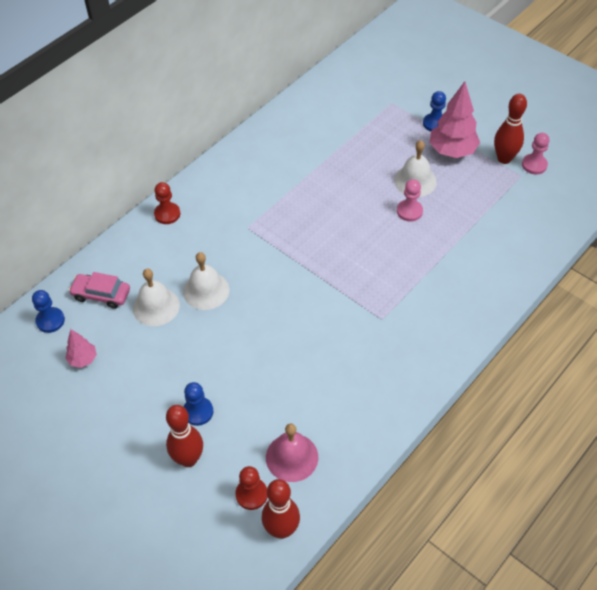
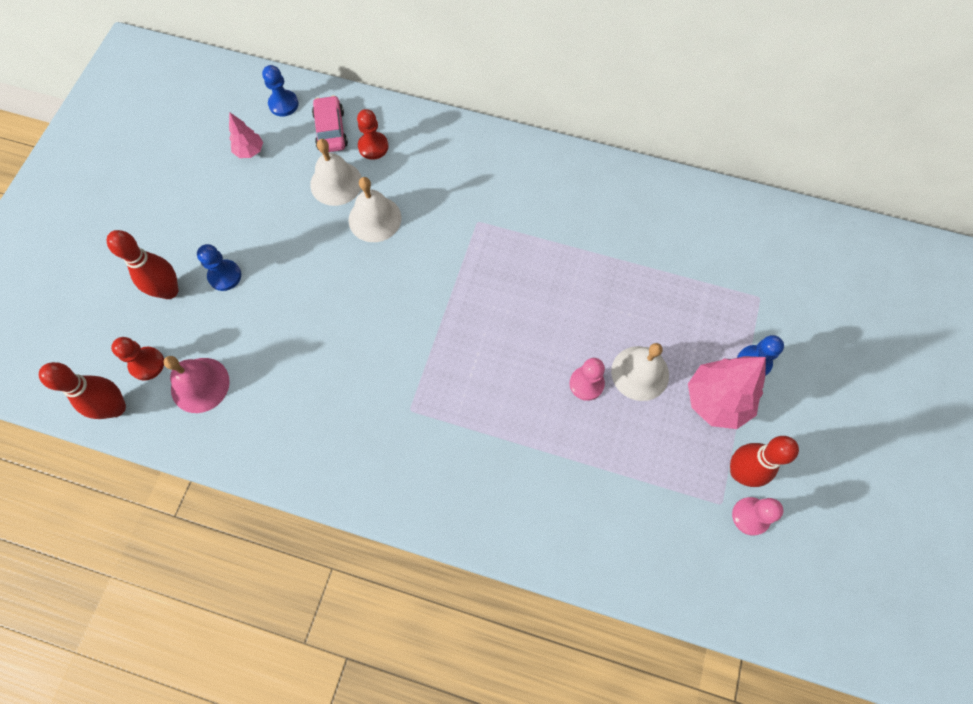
camera: 65 degrees right, 15 degrees up
red pawn [154,182,180,224] -> red pawn moved to [357,109,388,160]

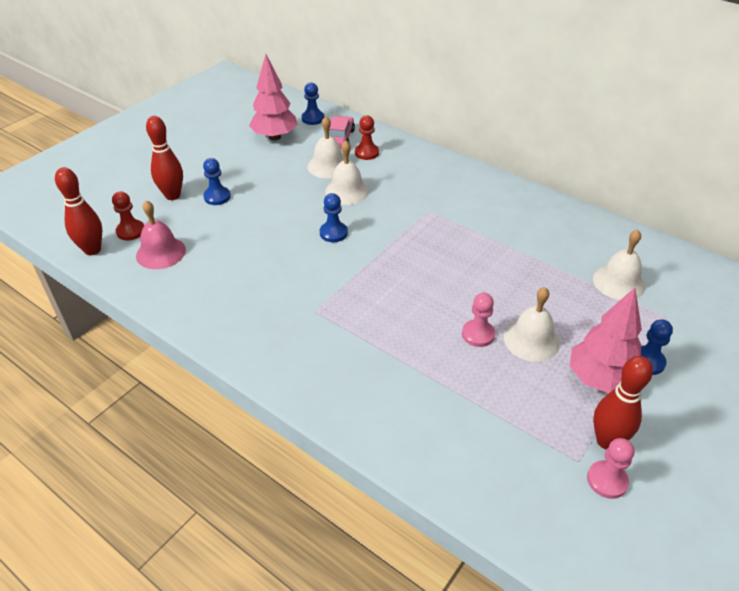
camera: 20 degrees right, 25 degrees down
pink tree [229,112,263,158] -> pink tree [249,54,298,140], size x1.90
none -> blue pawn [320,193,348,242]
none -> white bell [593,230,645,300]

